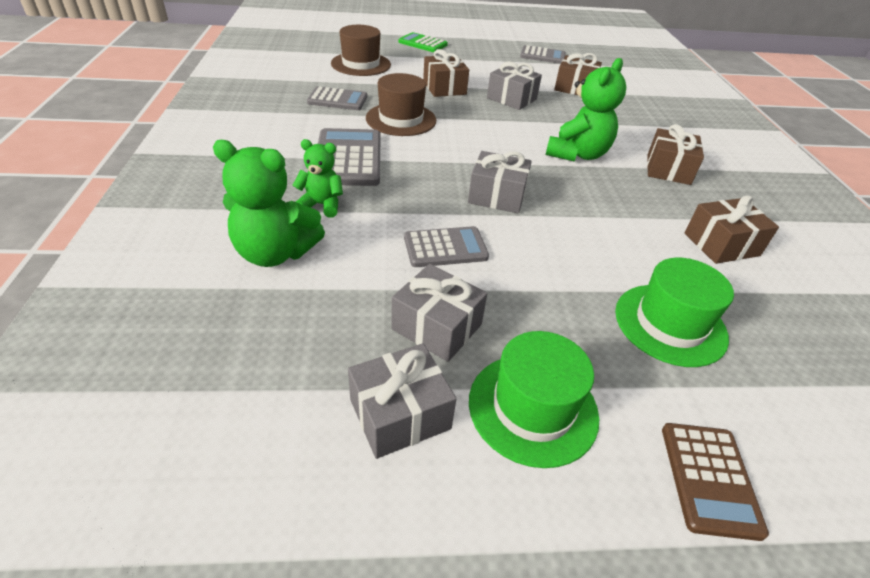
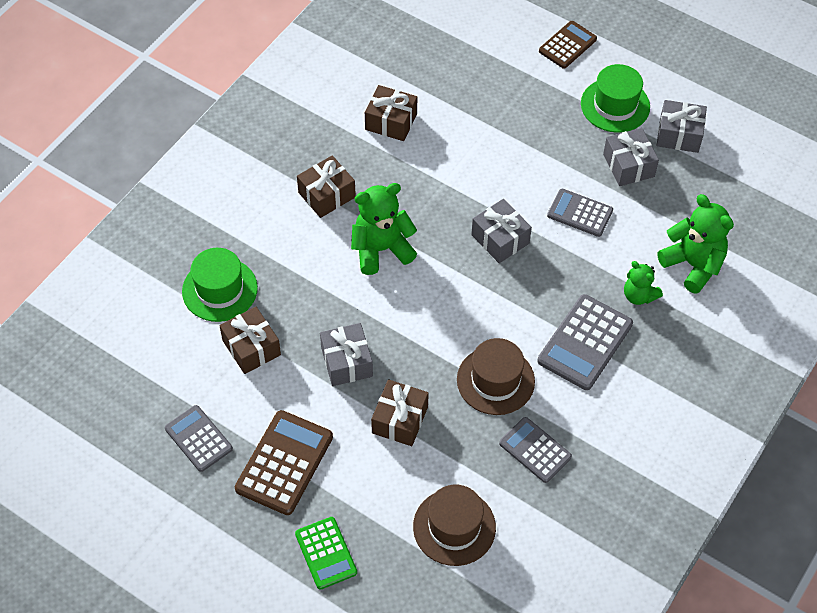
camera: 140 degrees left, 15 degrees up
green hat [615,257,734,367] -> green hat moved to [182,248,258,322]
none -> brown calculator [235,410,333,515]

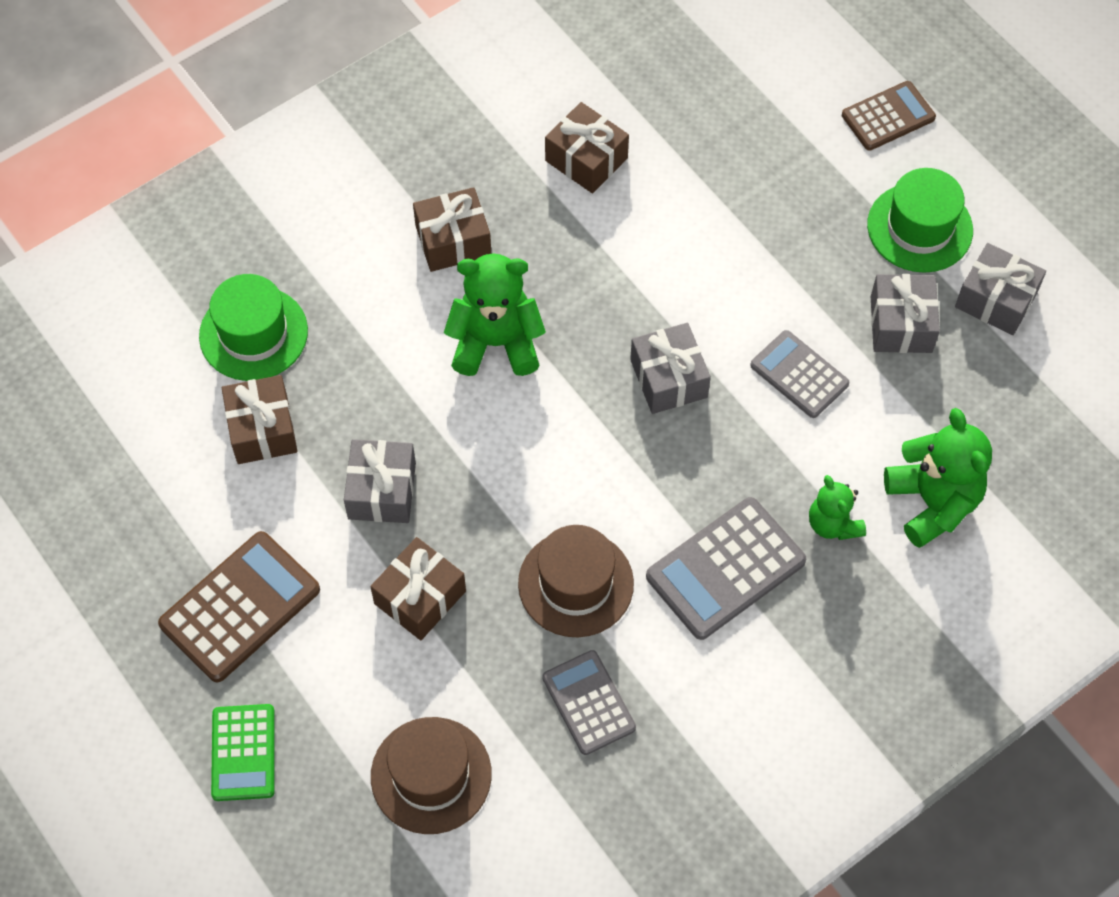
camera: 20 degrees right, 5 degrees up
grey calculator [165,405,233,472] -> none

